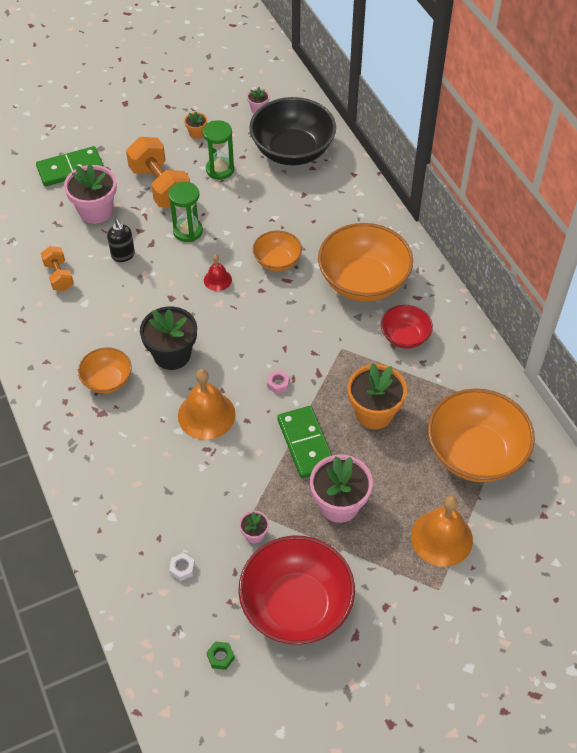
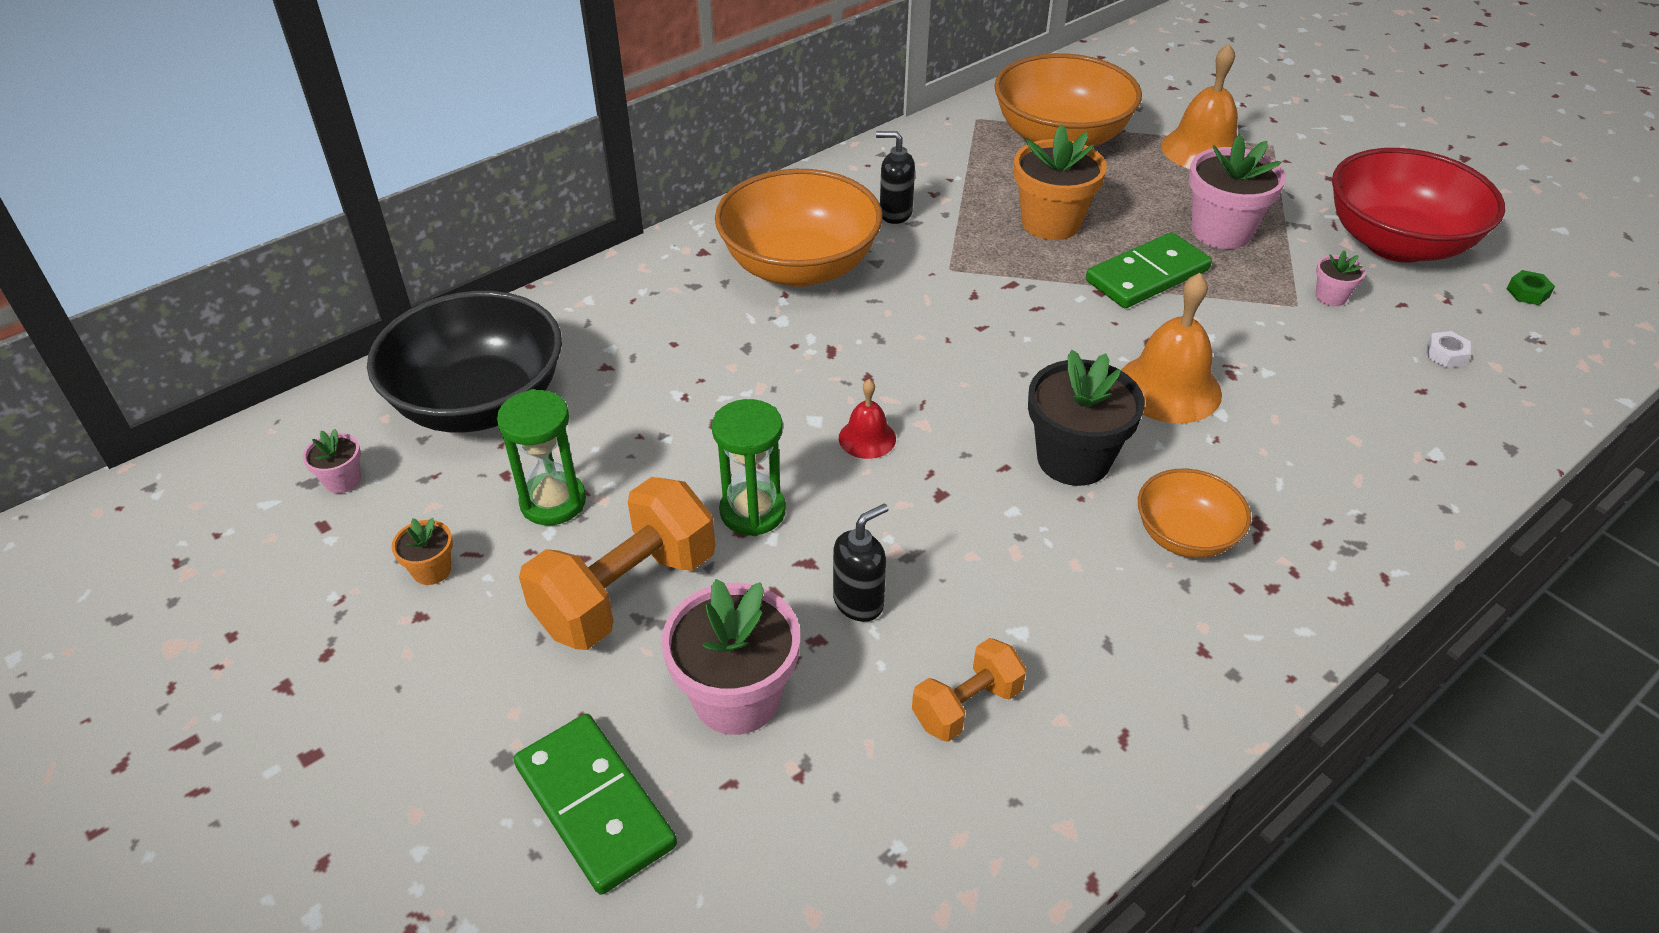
camera: 105 degrees left, 10 degrees down
orange bowl [253,230,302,271] -> none
pink nut [267,370,290,394] -> none
red bowl [381,305,433,349] -> black soap dispenser [876,131,915,224]

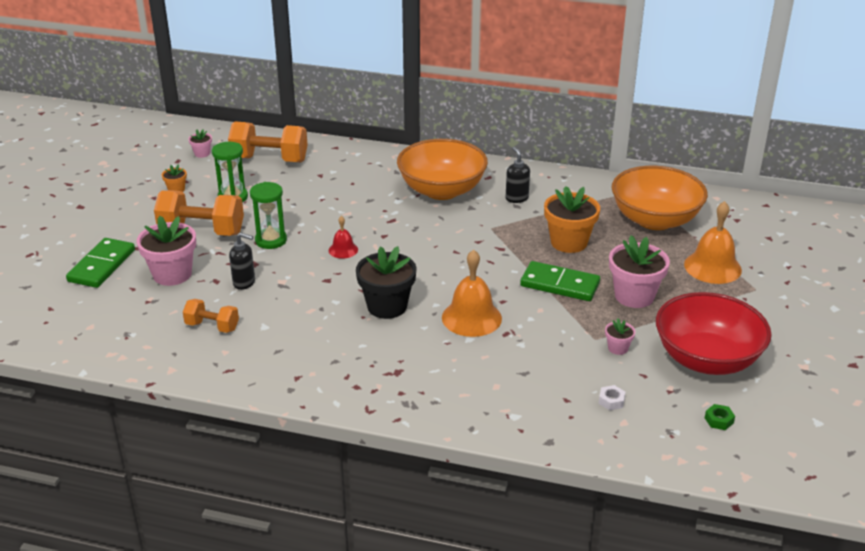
camera: 55 degrees right, 10 degrees down
black bowl [367,291,562,432] -> orange dumbbell [228,121,308,162]
orange bowl [1138,469,1251,558] -> none

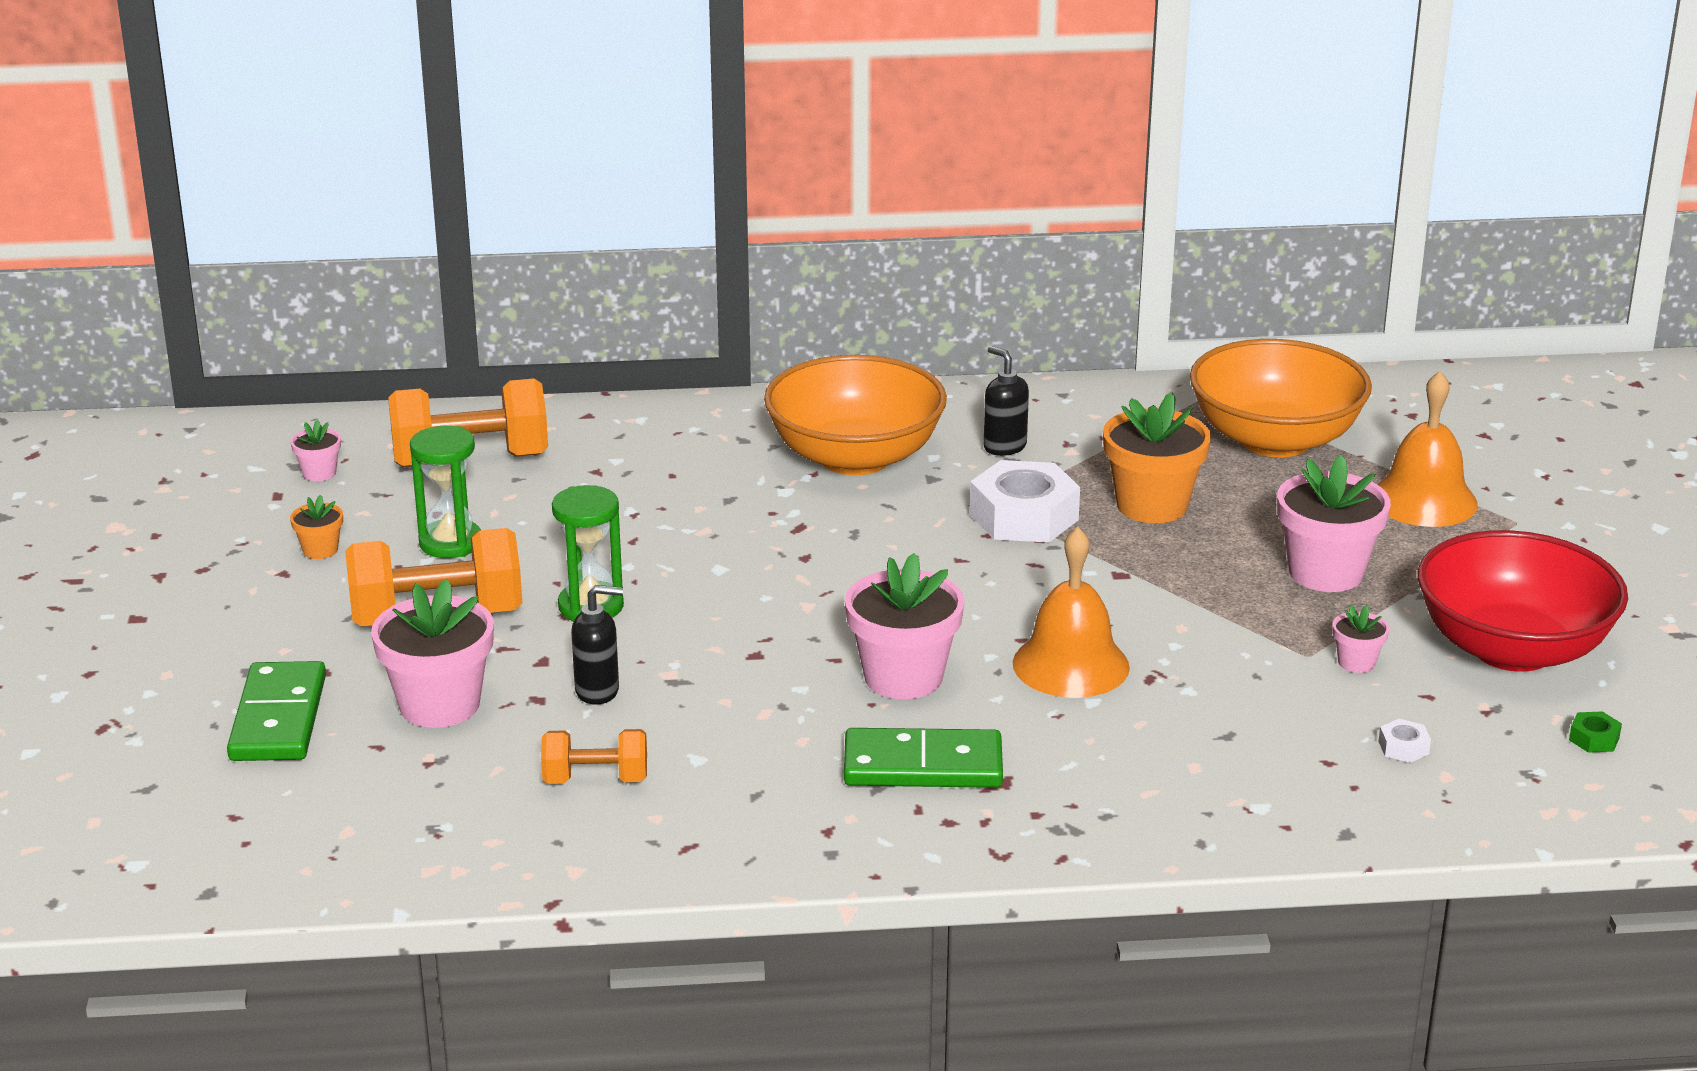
camera: 20 degrees left, 5 degrees down
red bell [329,216,358,259] -> none
black flower pot [356,246,417,319] -> pink flower pot [845,553,965,699]
green domino [520,261,600,301] -> green domino moved to [844,728,1003,788]
none -> white nut [970,460,1080,543]

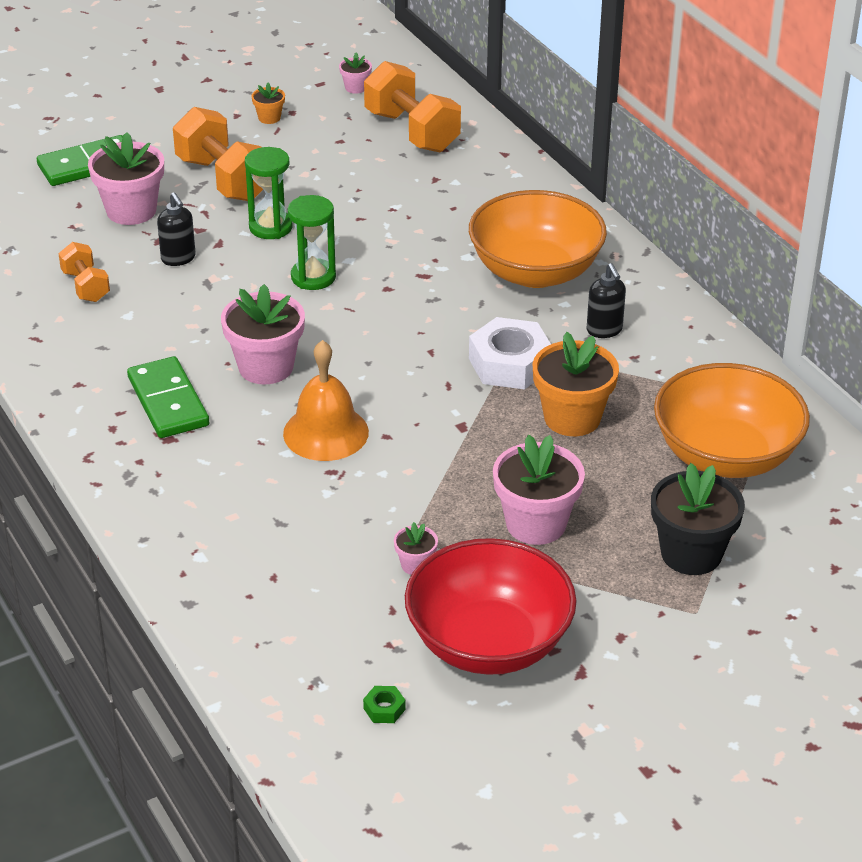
camera: 65 degrees right, 10 degrees up
green hourglass [410,426,481,558] -> green hourglass moved to [288,195,336,290]
black soap dispenser [984,346,1029,456] -> black soap dispenser turned 135 degrees clockwise [587,263,626,338]
orange bell [1377,371,1478,527] -> black flower pot [651,463,745,575]
white nut [1378,719,1431,763] -> none

